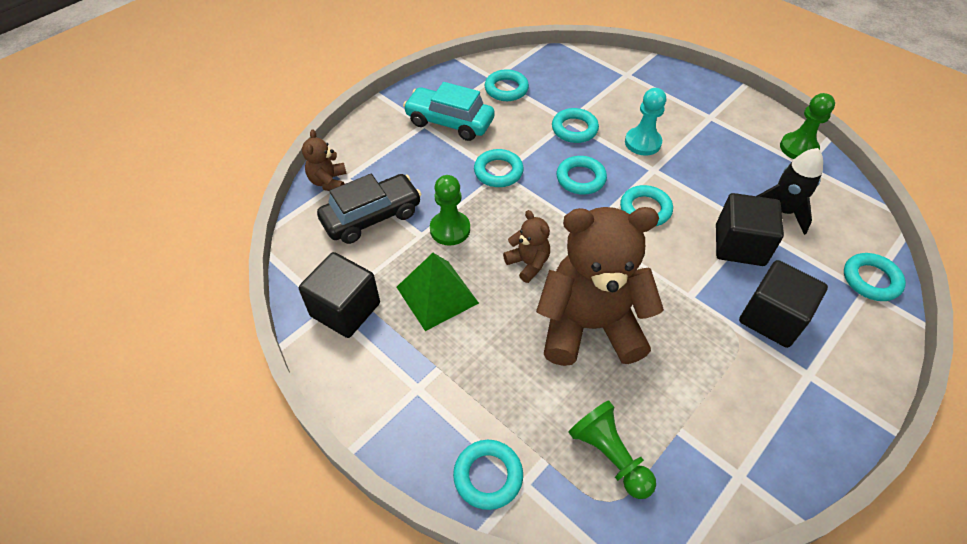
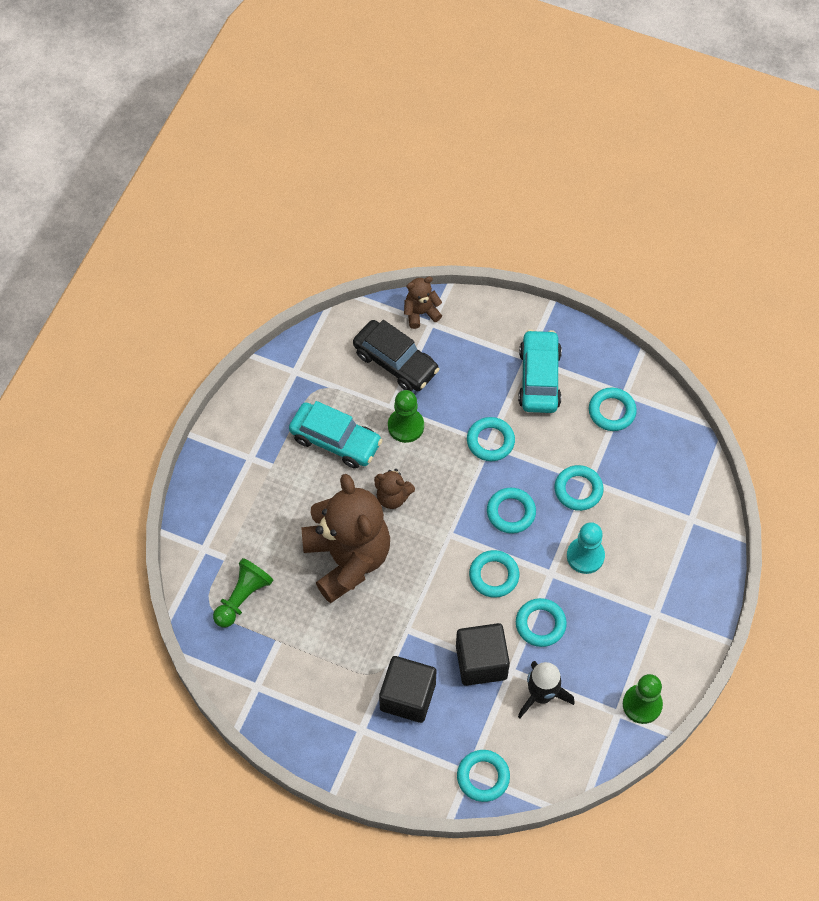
camera: 70 degrees right, 10 degrees up
black cube [299,252,380,338] -> none
green pyramid [396,253,479,331] -> turquoise car [289,401,383,469]
turquoise ring [453,440,523,510] -> turquoise ring moved to [516,598,567,647]
brown teddy bear [503,210,550,283] -> brown teddy bear turned 75 degrees clockwise [374,469,415,509]

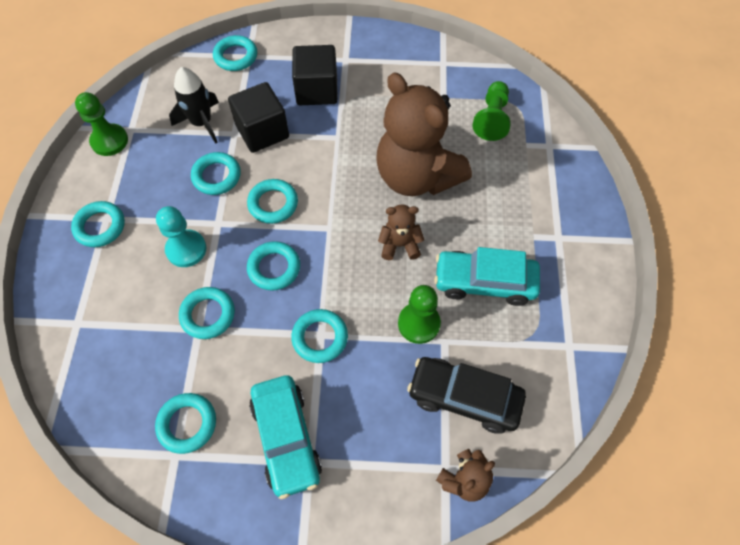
camera: 160 degrees right, 0 degrees up
none -> turquoise ring [71,201,125,247]

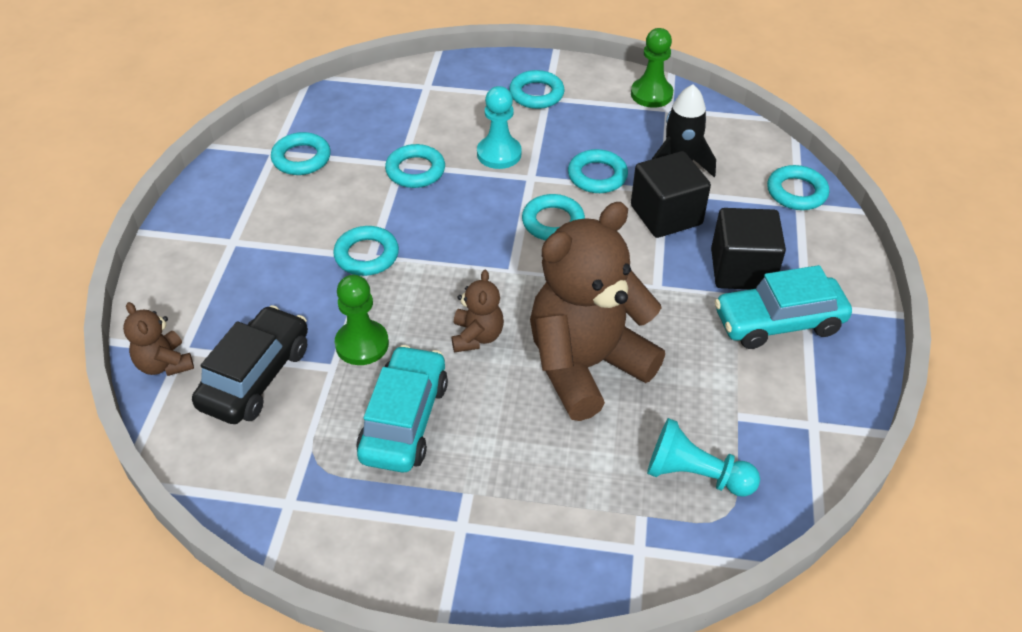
camera: 95 degrees right, 15 degrees down
turquoise ring [247,241,300,291] -> none
turquoise car [249,375,322,499] -> turquoise car moved to [714,265,852,349]
green pawn [472,81,511,141] -> turquoise pawn [647,418,760,497]

